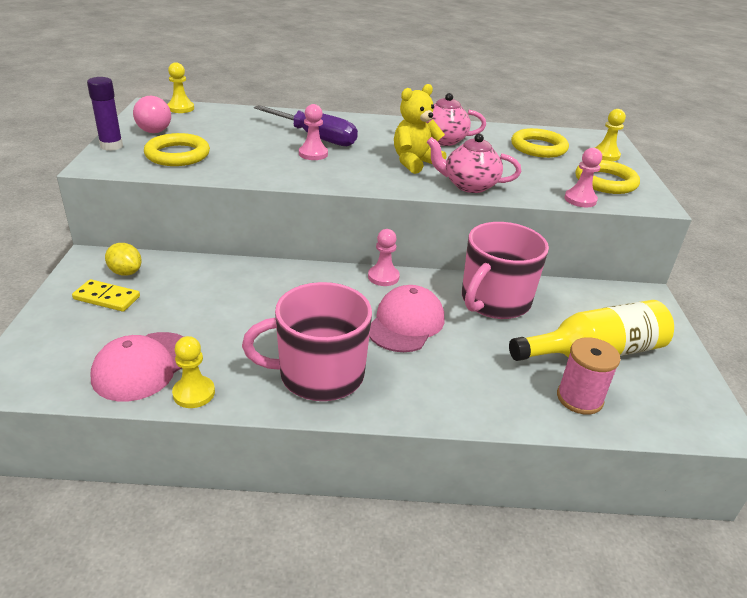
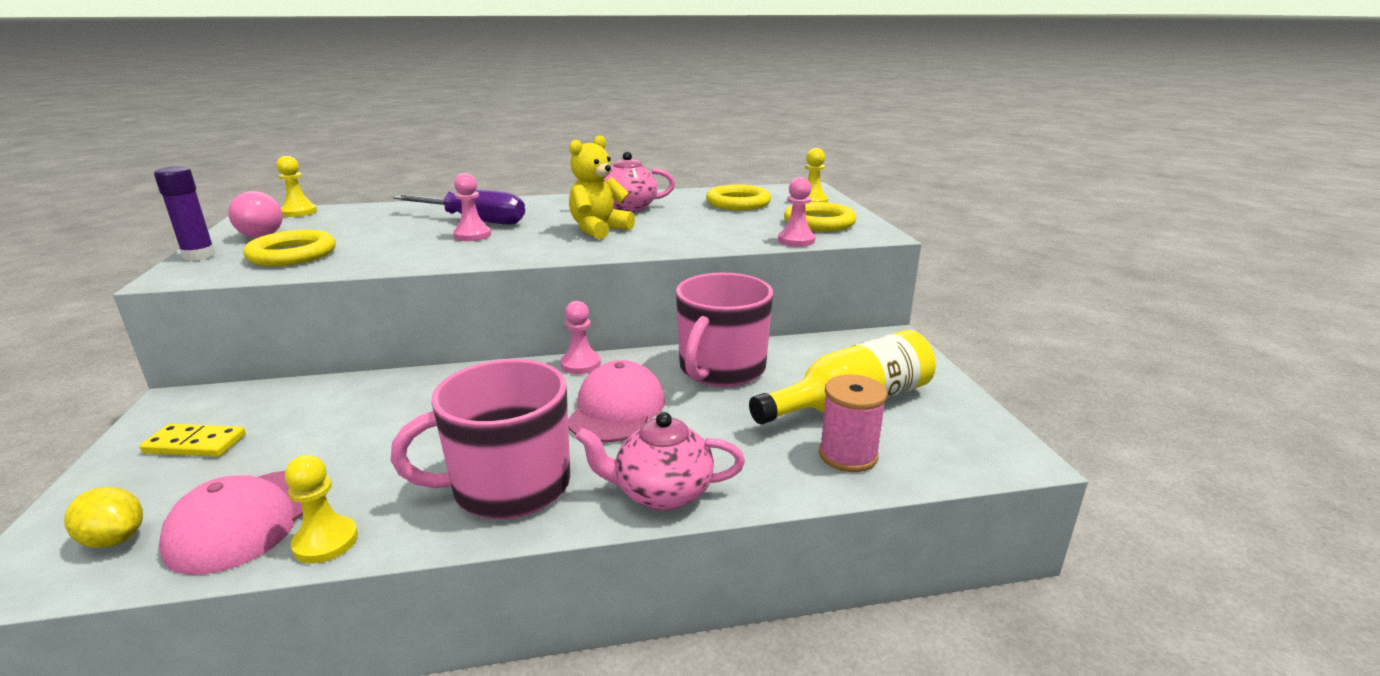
camera: 10 degrees left, 10 degrees down
yellow lemon [105,243,142,276] -> yellow lemon moved to [64,487,143,548]
pink teapot [427,133,521,193] -> pink teapot moved to [575,412,745,511]

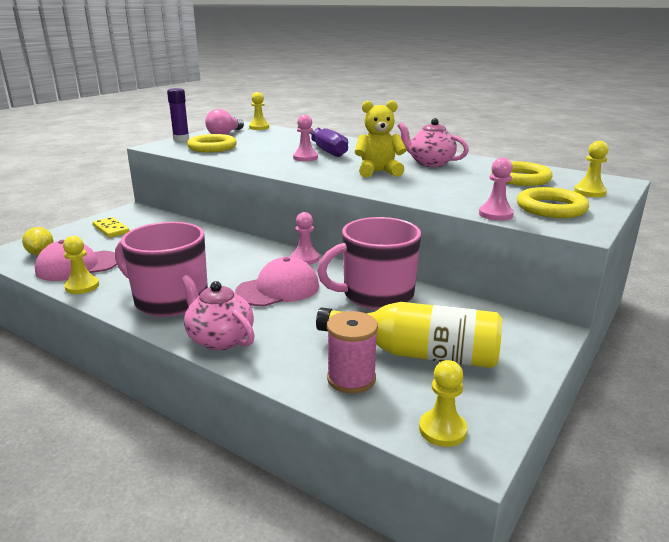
camera: 45 degrees right, 0 degrees up
none -> yellow pawn [419,360,467,447]

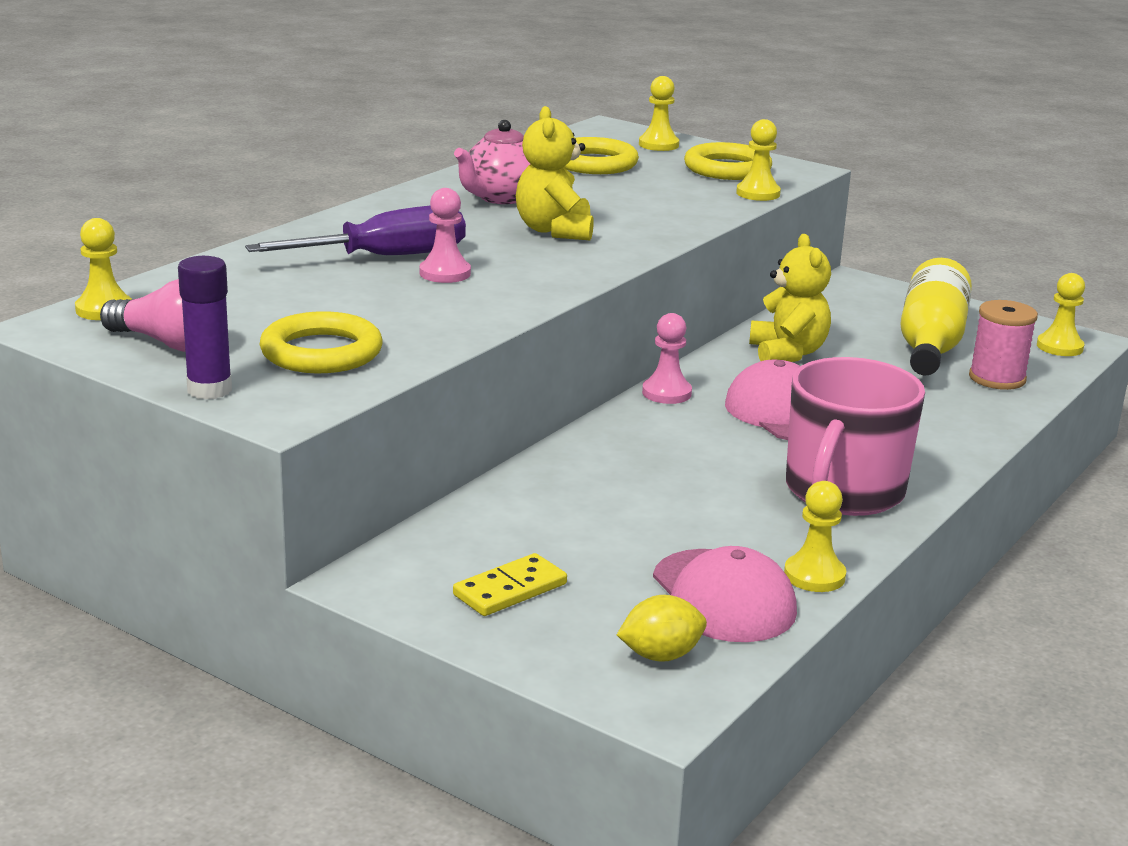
camera: 90 degrees left, 0 degrees up
pink teapot [182,275,255,350] -> none
pink mug [317,217,421,310] -> yellow teddy bear [749,234,831,362]
pink pawn [479,158,514,221] -> yellow pawn [736,119,781,201]

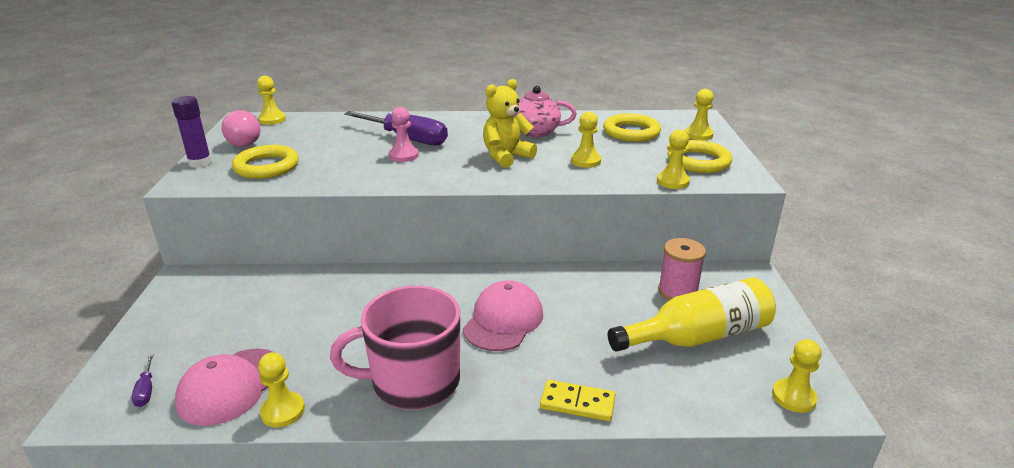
camera: 55 degrees right, 5 degrees up
yellow domino [453,553,567,616] -> yellow domino moved to [540,380,615,421]
yellow lemon [617,595,707,662] -> purple screwdriver [132,354,154,407]
pink pawn [642,313,692,404] -> none
yellow teddy bear [749,234,831,362] -> none
pink spool [969,300,1038,390] -> pink spool moved to [658,238,706,301]
none -> yellow pawn [571,112,601,168]

